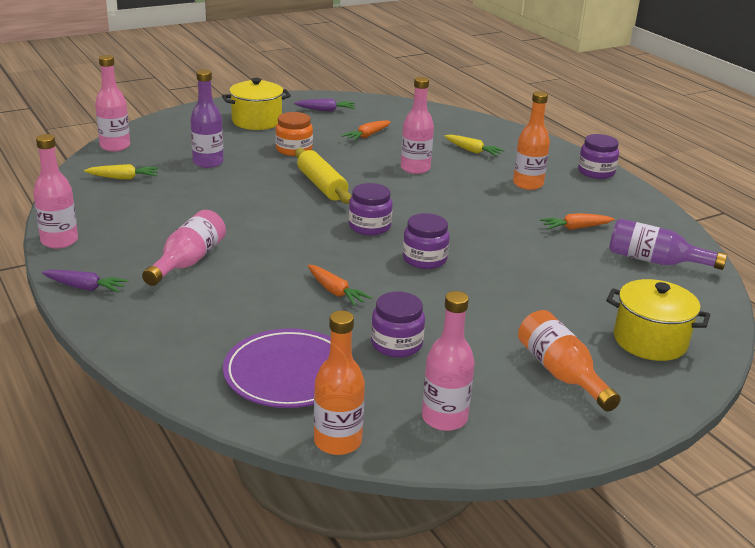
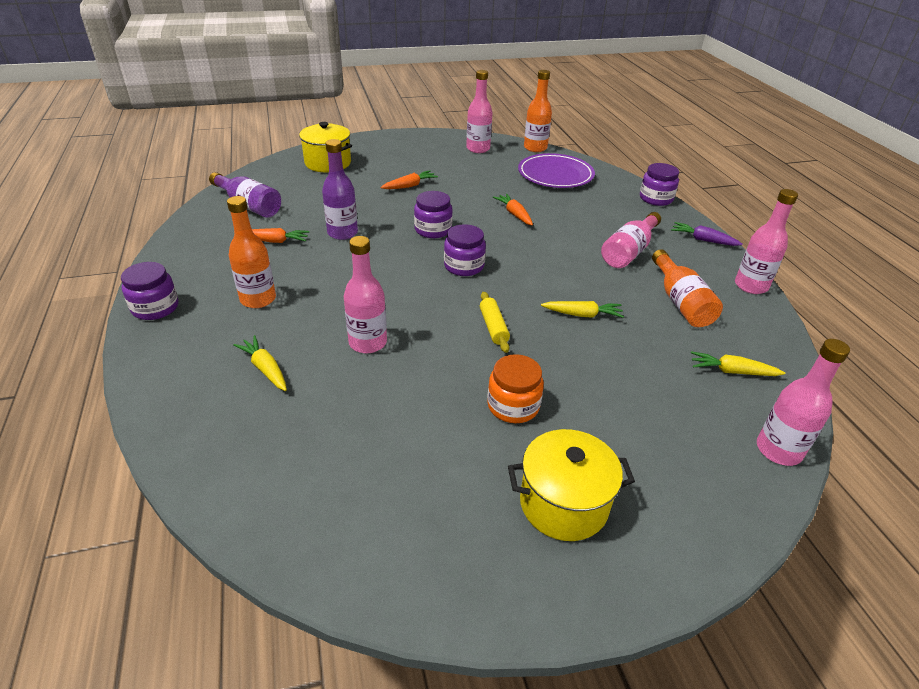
camera: 165 degrees left, 10 degrees up
purple bottle [190,69,224,168] -> purple bottle moved to [322,139,358,240]
purple carrot [294,99,355,112] -> none
yellow rolling pin [295,148,352,204] -> yellow rolling pin [480,292,510,353], size x0.64
orange carrot [342,120,391,141] -> orange carrot moved to [381,170,438,189]
purple jar [371,292,425,357] -> purple jar moved to [640,163,679,206]
orange bottle [518,310,621,411] -> orange bottle moved to [652,249,723,327]
none -> yellow carrot [541,301,624,318]

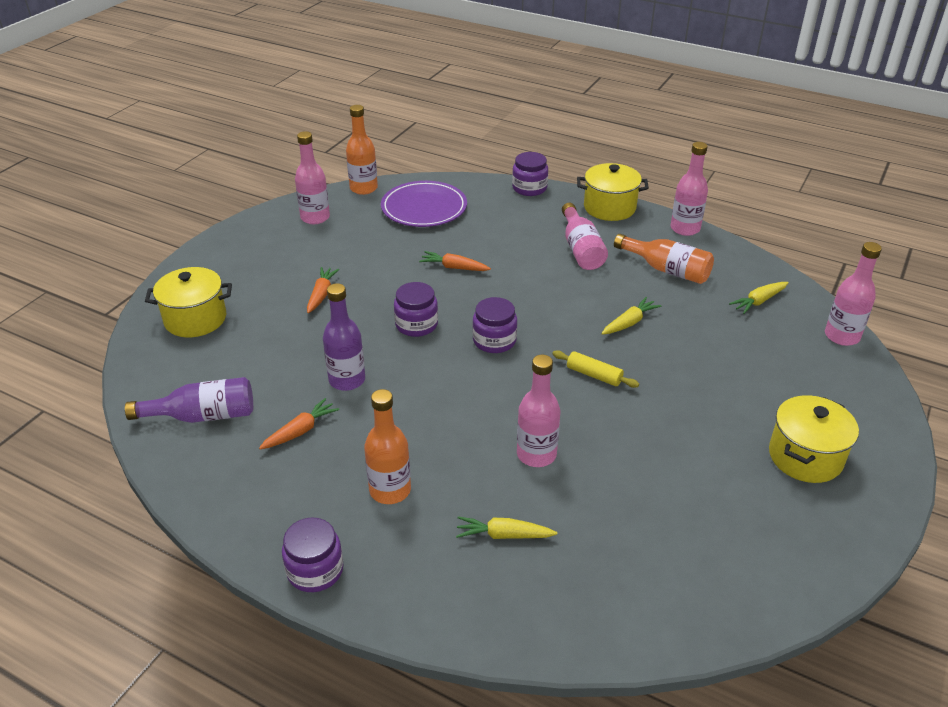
camera: 45 degrees left, 0 degrees up
orange jar [487,354,544,423] -> none
purple carrot [671,222,743,246] -> yellow pot [577,163,649,221]

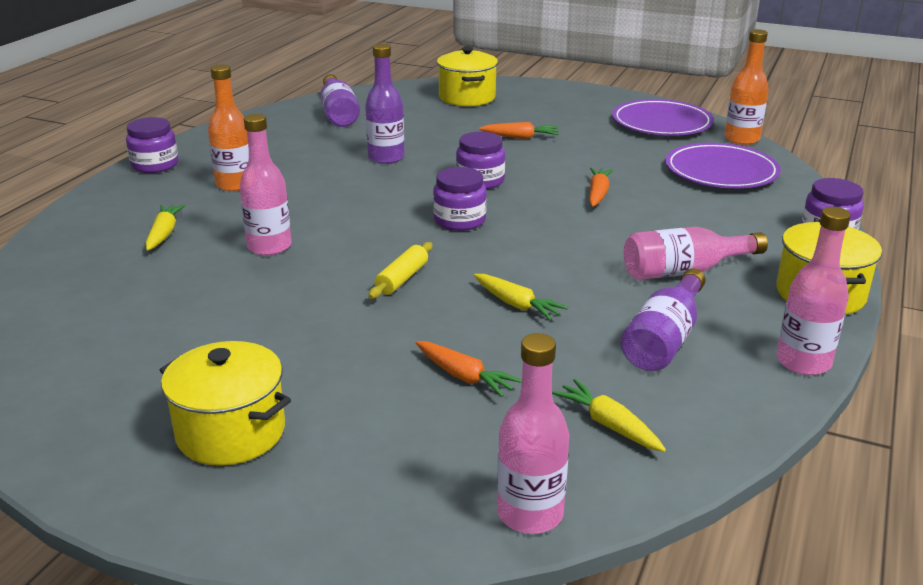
camera: 85 degrees right, 10 degrees down
orange carrot [259,398,339,449] -> orange carrot moved to [416,341,522,397]
pink bottle [295,131,330,224] -> purple plate [612,99,714,136]
orange bottle [614,234,714,284] -> purple bottle [620,268,706,371]

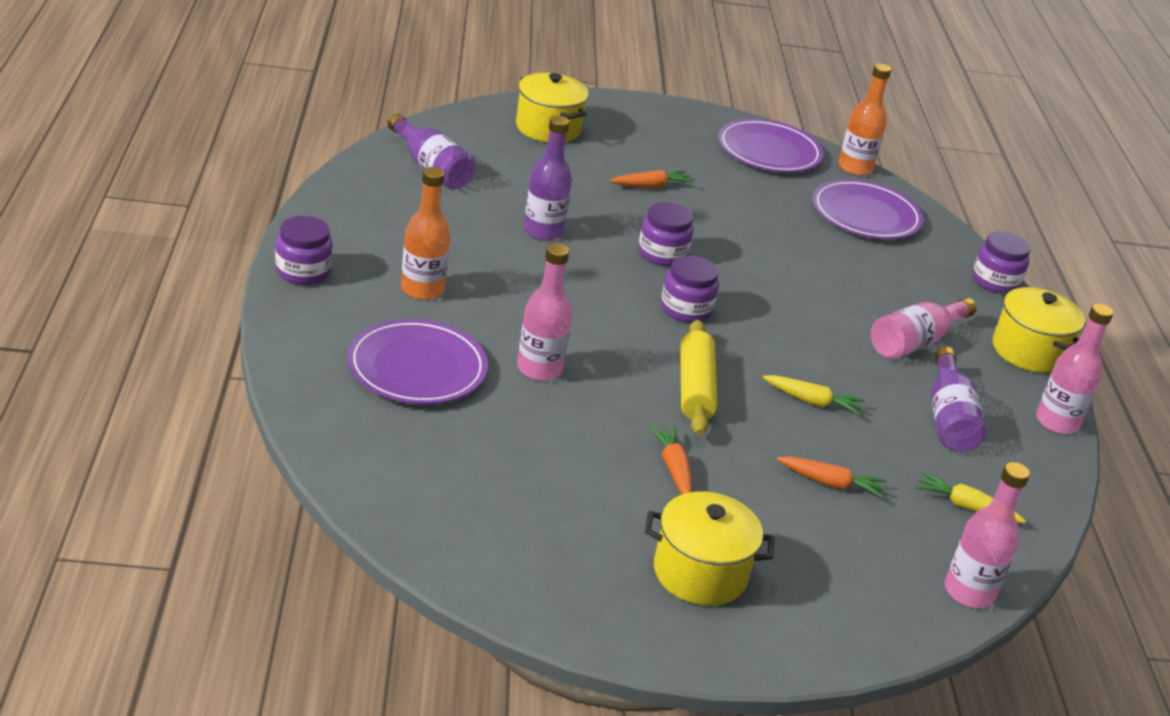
camera: 30 degrees left, 5 degrees up
yellow carrot [145,204,186,251] -> purple plate [347,319,488,404]
yellow rolling pin [368,242,433,299] -> yellow rolling pin [680,320,718,436], size x1.57
orange carrot [589,168,613,207] -> orange carrot moved to [648,425,692,494]

